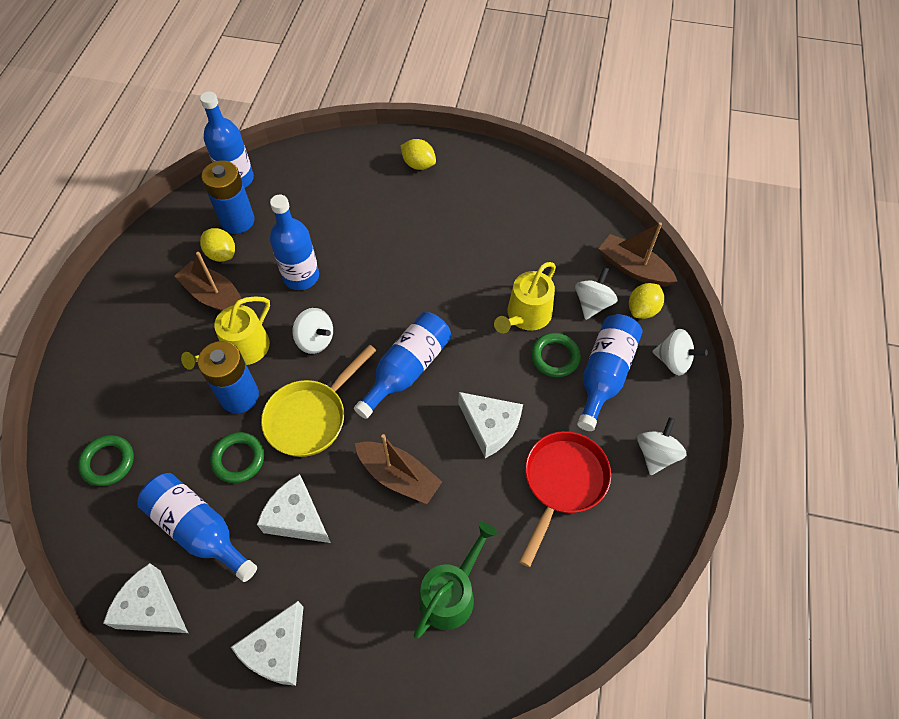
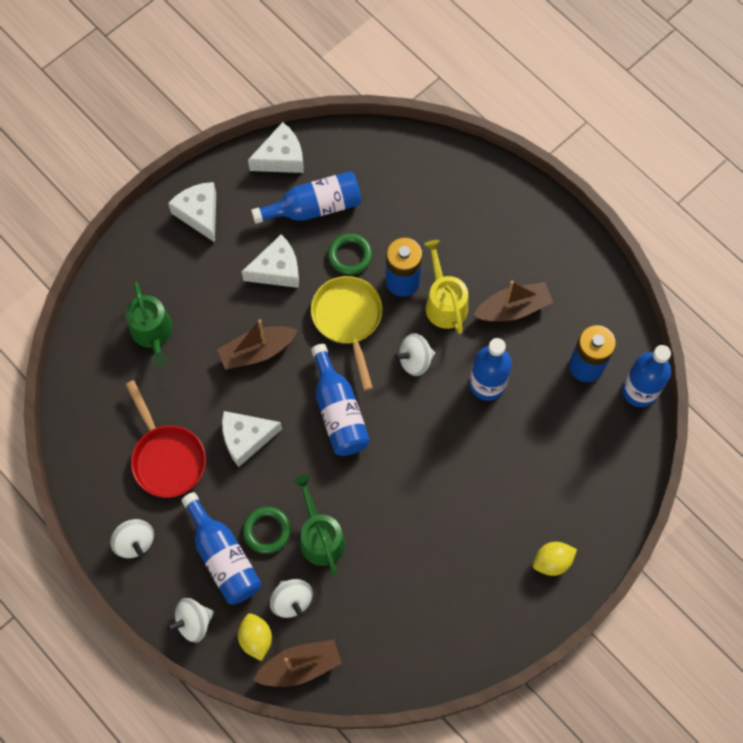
camera: 125 degrees right, 10 degrees up
green ring [78,435,134,486] -> none
yellow lemon [200,228,235,262] -> none
yellow watering can [494,262,556,333] -> green watering can [294,475,345,576]

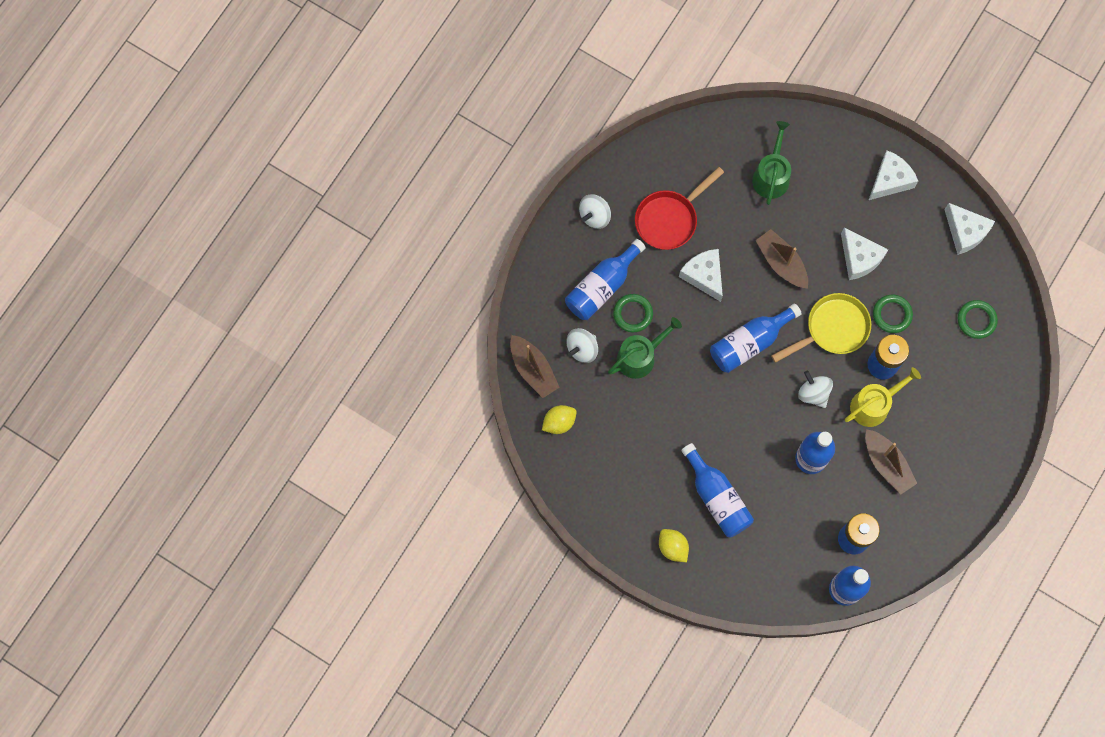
camera: 75 degrees right, 5 degrees up
green watering can [126,282,173,367] -> green watering can turned 135 degrees clockwise [752,121,791,205]
white spinning top [167,598,214,643] -> none
yellow lemon [238,613,272,661] -> yellow lemon moved to [542,405,577,434]
blue bottle [251,171,362,224] -> blue bottle moved to [681,443,754,538]
none -> green ring [958,300,998,339]

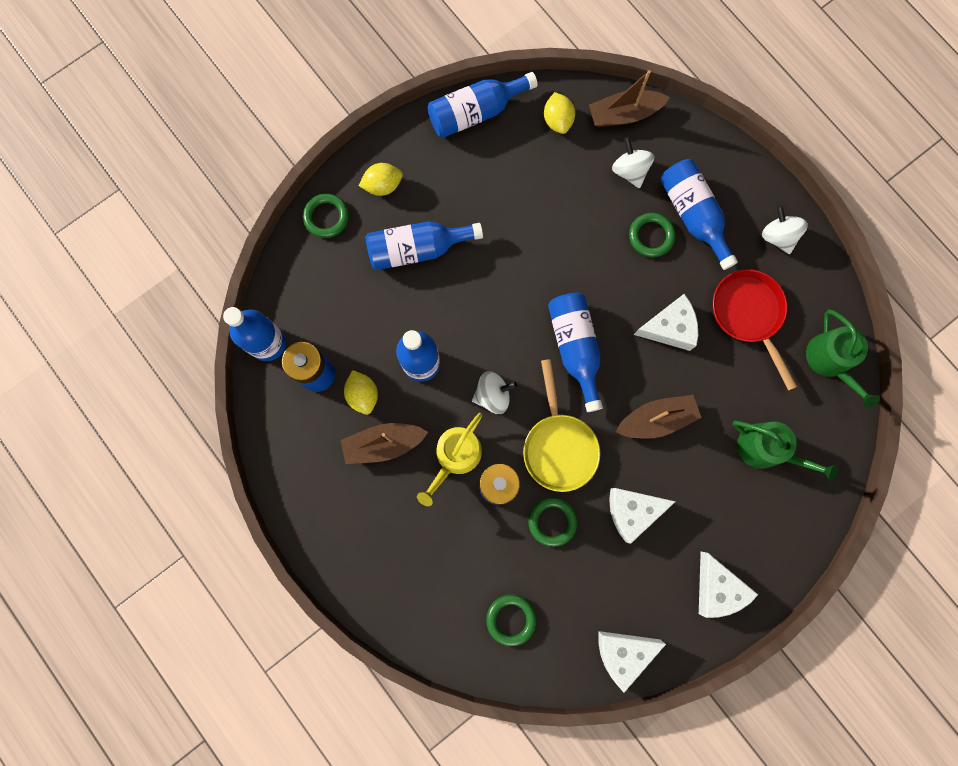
camera: 110 degrees right, 5 degrees up
green watering can [608,317,682,379] -> green watering can moved to [806,309,880,408]
yellow watering can [845,367,921,427] -> yellow watering can turned 45 degrees clockwise [417,413,482,506]
none -> green ring [303,193,349,238]
none -> yellow lemon [344,370,378,415]
none -> blue bottle [427,72,538,138]

